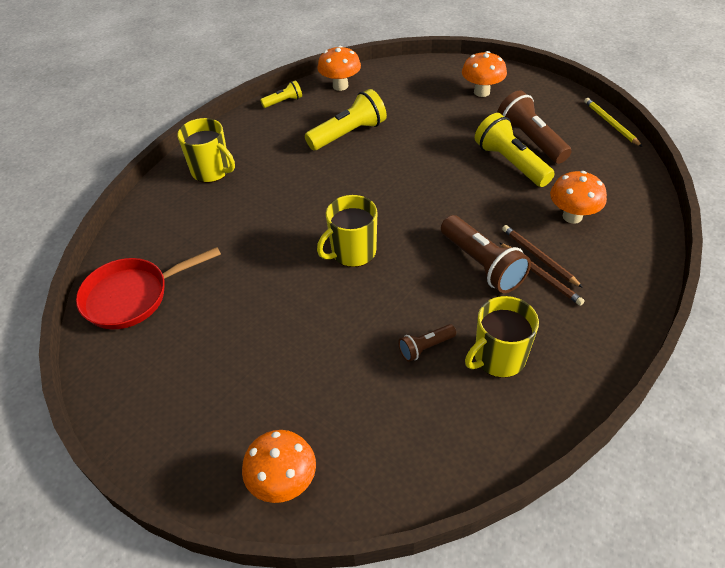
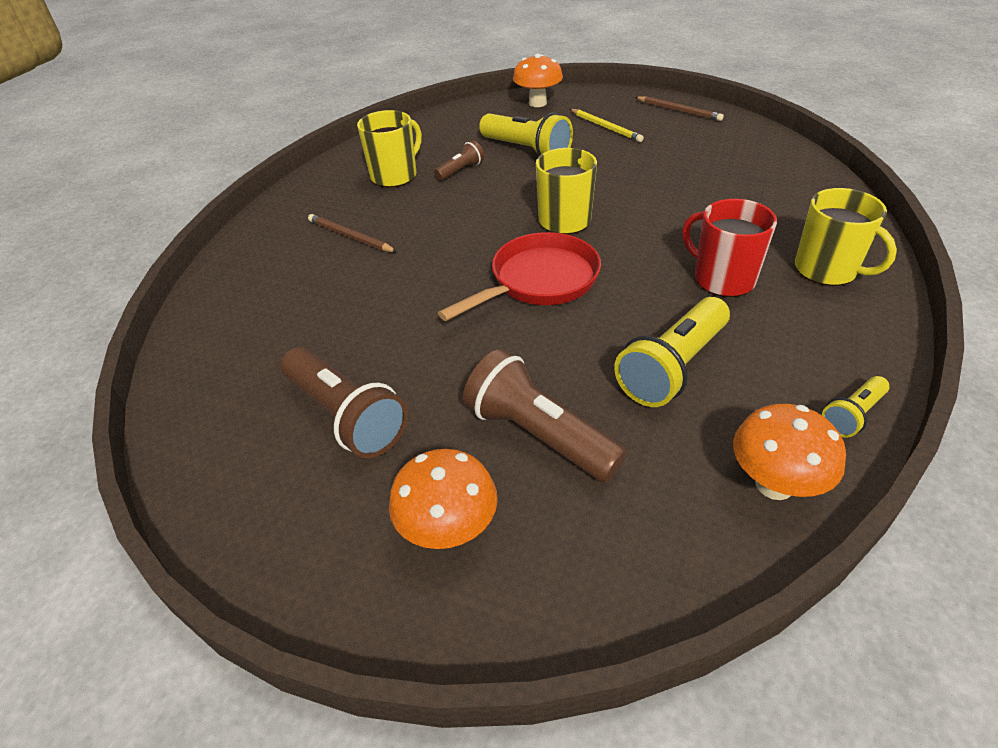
camera: 165 degrees right, 5 degrees down
red pan [76,247,221,329] -> red pan moved to [438,232,601,321]
yellow mug [177,118,235,183] -> yellow mug turned 150 degrees counterclockwise [795,188,897,286]
brown flashlight [441,215,531,293] -> brown flashlight moved to [463,349,627,482]
yellow flashlight [475,113,555,187] -> yellow flashlight moved to [479,112,573,156]
brown pencil [502,225,583,288] -> brown pencil moved to [635,96,724,121]
orange mushroom [550,171,607,224] -> none
yellow pencil [584,98,642,147] -> yellow pencil moved to [570,109,644,142]
none -> red mug [682,199,777,297]

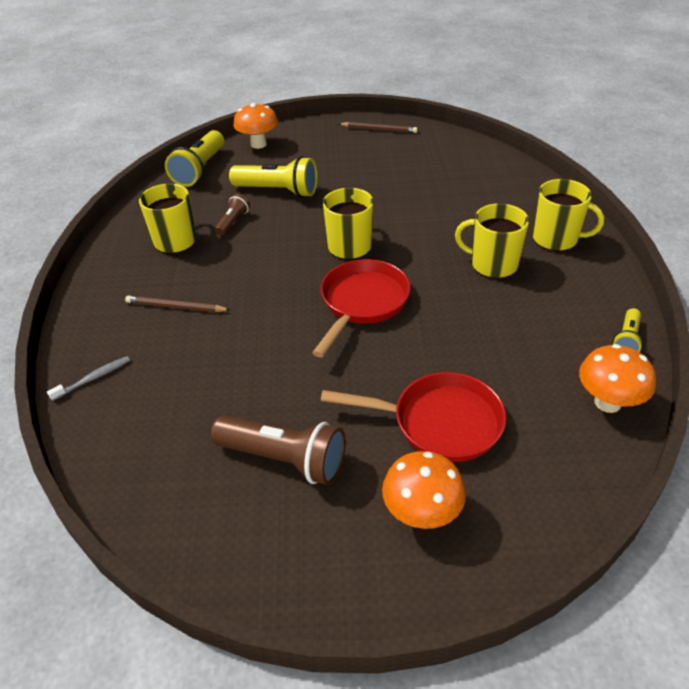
camera: 25 degrees left, 0 degrees up
brown flashlight [463,349,627,482] -> red pan [321,372,506,462]
yellow pencil [570,109,644,142] -> none
yellow flashlight [614,297,730,407] -> yellow flashlight moved to [165,130,224,187]
red mug [682,199,777,297] -> yellow mug [455,203,529,279]
none -> grey toothbrush [47,356,130,401]

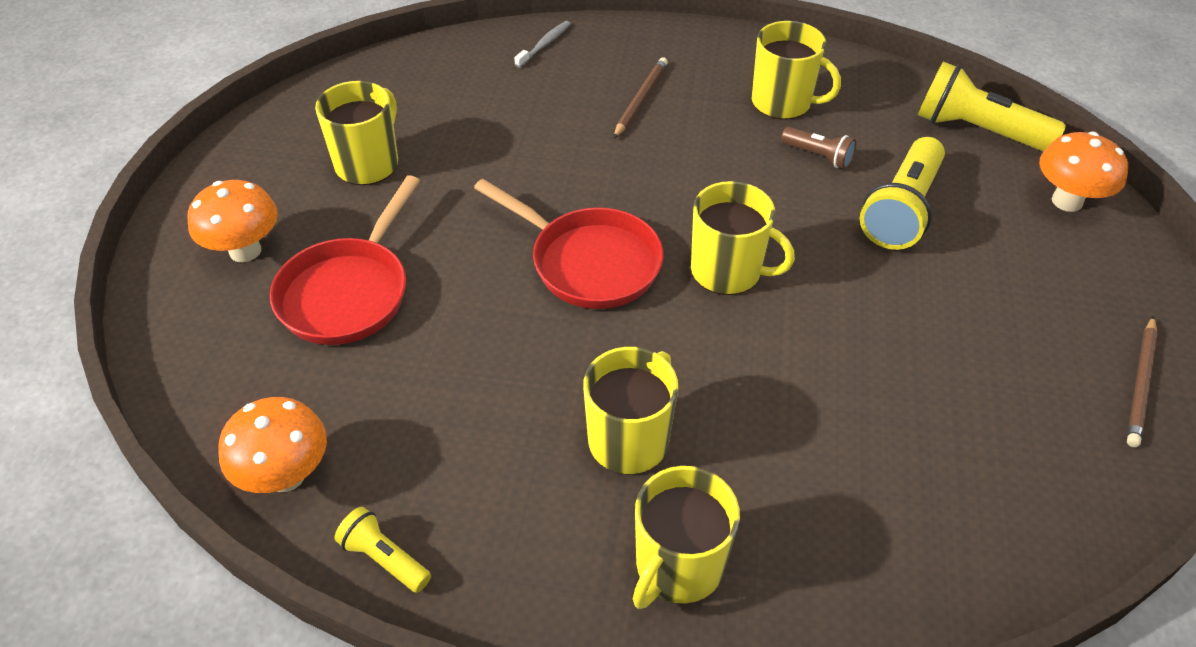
camera: 100 degrees right, 5 degrees up
grey toothbrush [47,356,130,401] -> grey toothbrush turned 120 degrees counterclockwise [514,21,571,68]
brown flashlight [211,415,346,485] -> yellow mug [315,81,398,185]

